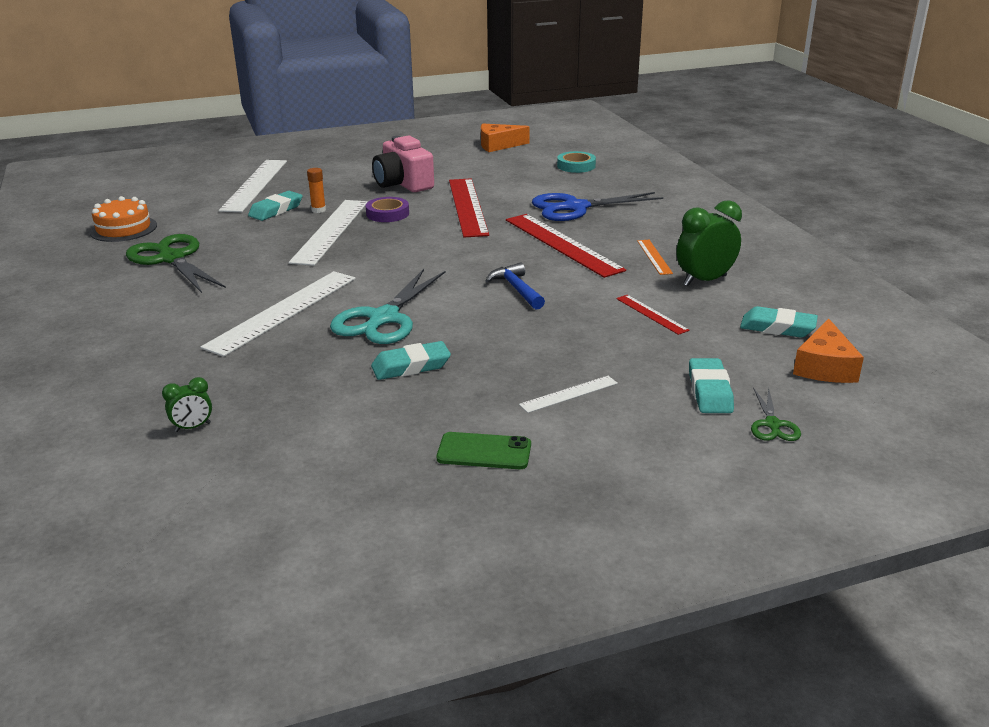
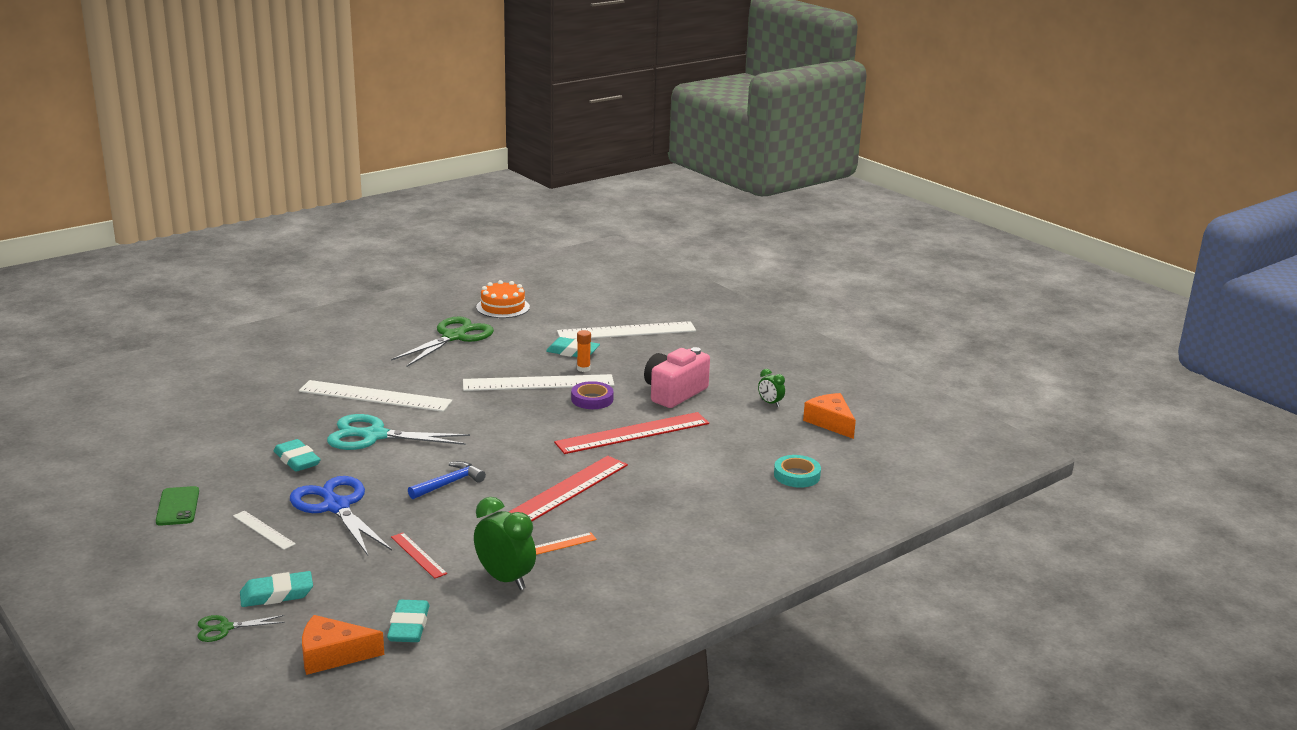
camera: 70 degrees right, 5 degrees down
green clock [162,377,212,432] -> green clock moved to [758,369,785,407]
blue scissors [532,192,663,221] -> blue scissors moved to [290,476,392,556]
red ruler [616,295,690,335] -> red ruler turned 75 degrees counterclockwise [391,532,447,579]

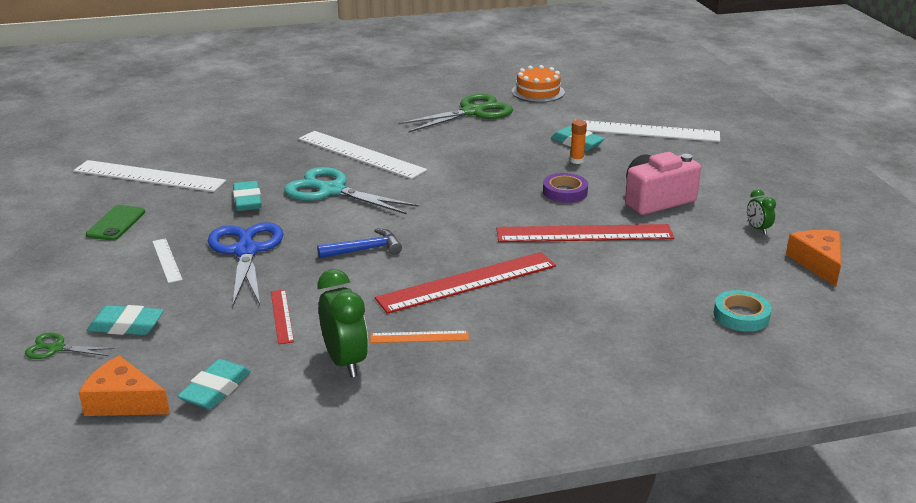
camera: 25 degrees right, 5 degrees up
white ruler [463,374,614,391] -> white ruler moved to [73,160,226,192]

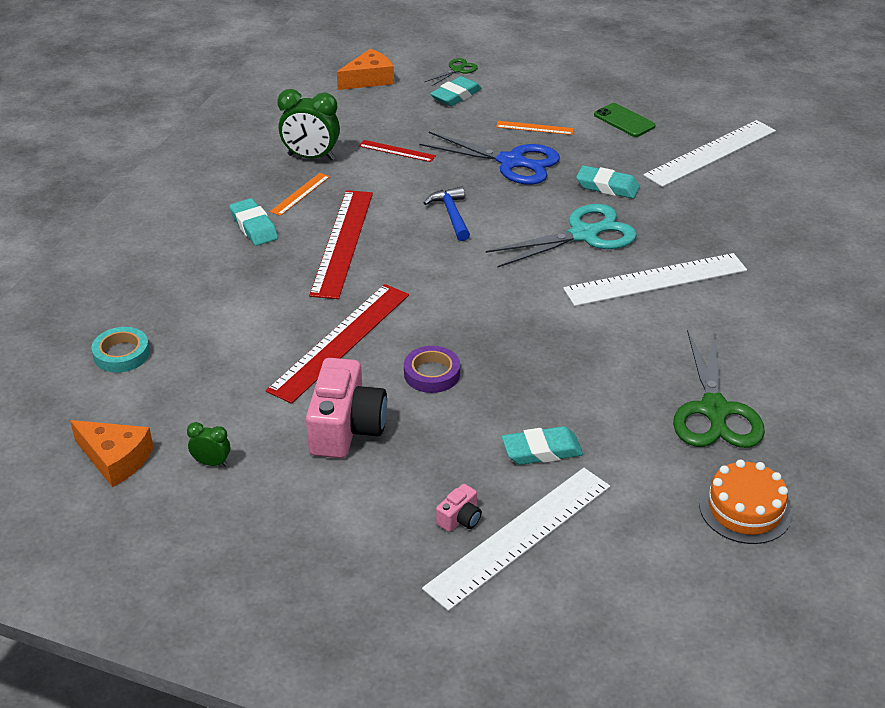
camera: 125 degrees right, 10 degrees up
white ruler [152,238,183,283] -> orange ruler [496,121,574,135]
turquoise eraser [177,359,251,409] -> turquoise eraser moved to [229,198,278,246]
blue hammer [317,228,402,258] -> blue hammer turned 150 degrees clockwise [424,187,470,241]
orange glue stick [570,120,587,164] -> none
none -> pink camera [436,484,482,532]

